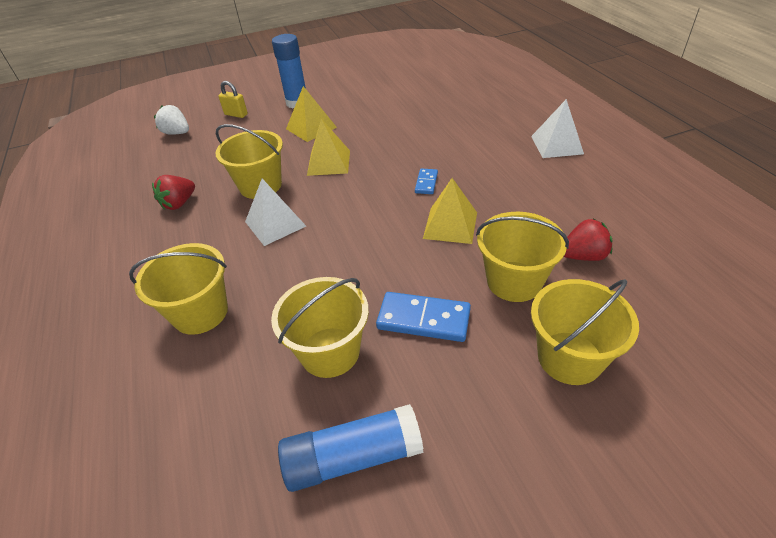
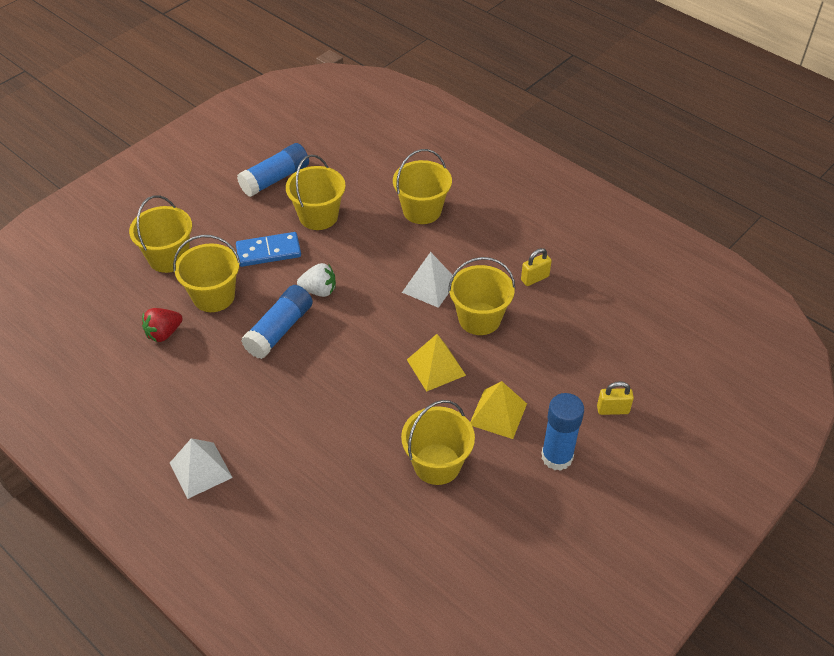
camera: 150 degrees right, 5 degrees up
red strawberry [152,175,195,210] -> yellow padlock [521,248,552,286]
white strawberry [154,105,189,135] -> white strawberry moved to [297,263,336,297]
blue domino [415,169,438,194] -> none
yellow pyramid [423,178,477,244] -> blue glue stick [241,285,313,359]
none -> yellow bucket [401,400,475,485]

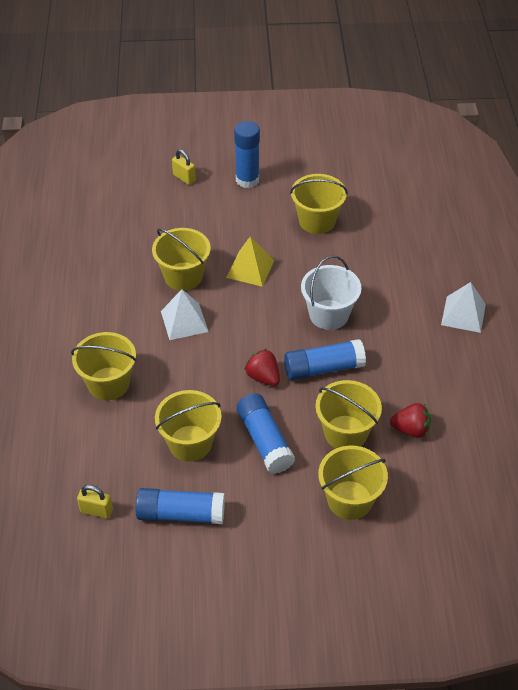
camera: 135 degrees left, 0 degrees up
blue domino [236,232,301,267] -> blue glue stick [236,394,295,474]
white strawberry [297,263,336,297] -> red strawberry [244,349,280,386]
yellow pyramid [470,381,527,439] -> none
yellow padlock [521,248,552,286] -> yellow padlock moved to [77,485,113,519]
none -> white bucket [301,255,361,330]

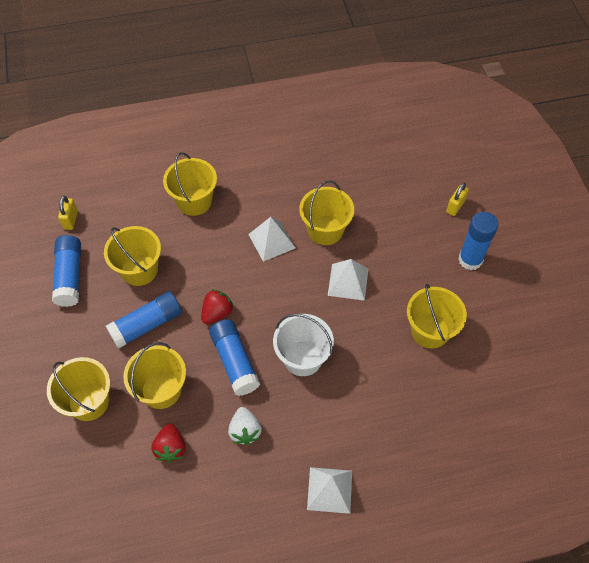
camera: 80 degrees right, 10 degrees up
yellow pyramid [226,236,274,287] -> white pyramid [328,259,368,301]
none -> white strawberry [228,407,262,445]

